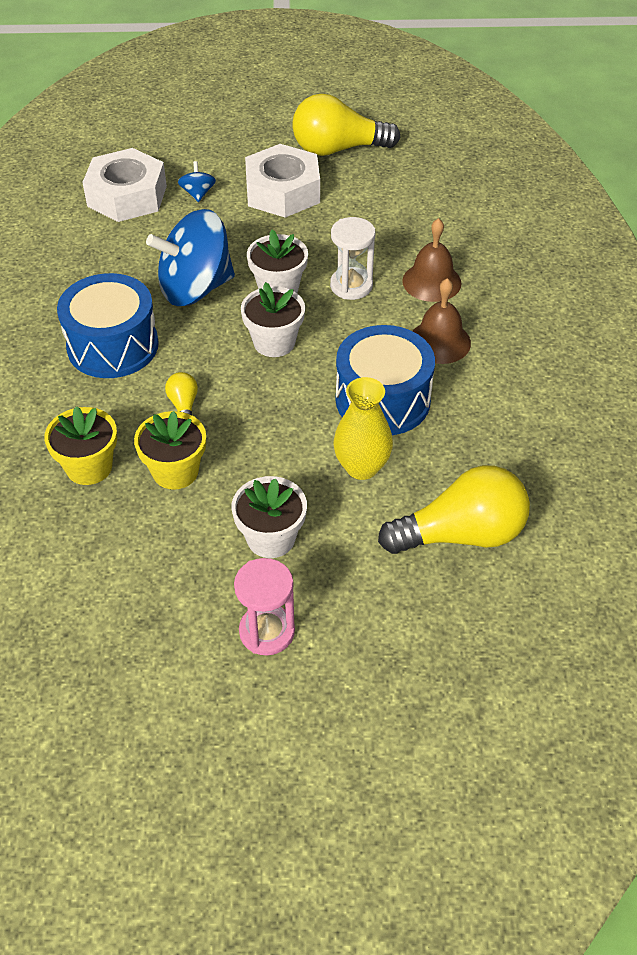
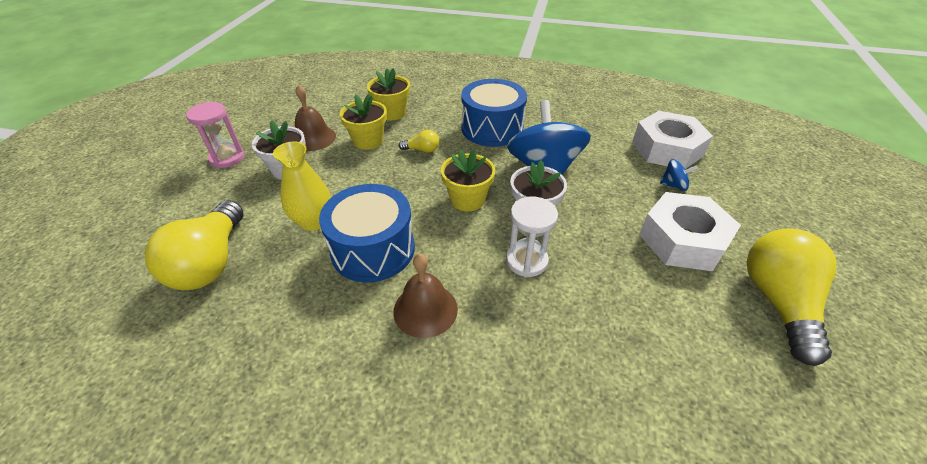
camera: 105 degrees right, 5 degrees down
white flower pot [241,282,305,357] -> yellow flower pot [441,149,495,211]
brown bell [402,218,461,302] -> brown bell moved to [295,84,336,151]

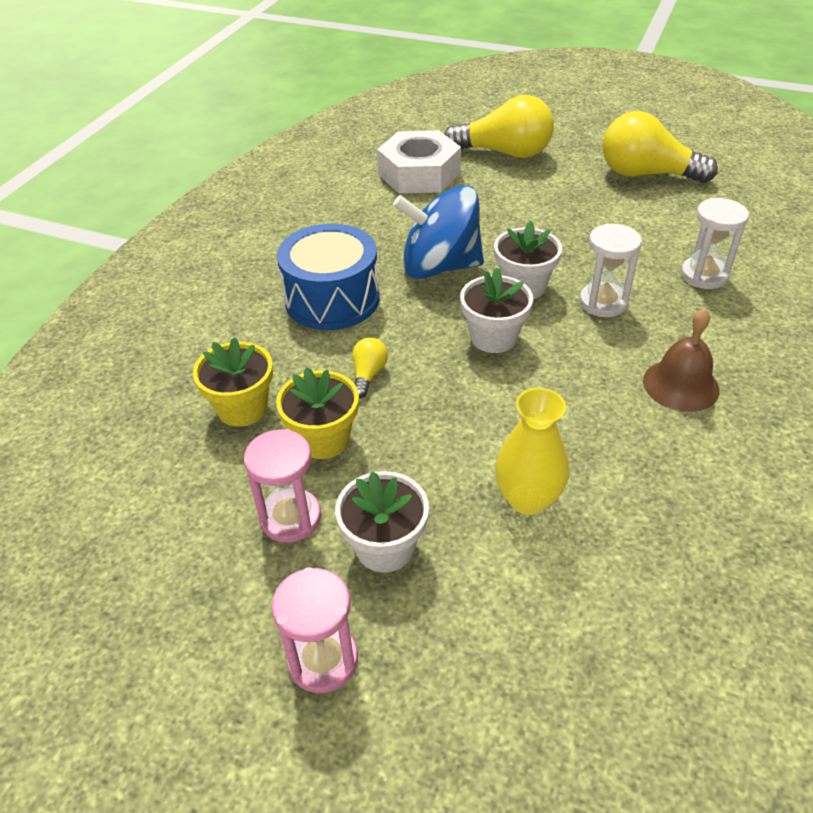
camera: 80 degrees left, 0 degrees up
yellow light bulb [145,200,243,290] -> yellow light bulb moved to [444,95,554,158]
brown bell [295,84,336,151] -> pink hourglass [244,429,321,543]
blue drum [319,184,415,282] -> none
yellow flower pot [441,149,495,211] -> white flower pot [460,268,533,353]
white nut [639,192,741,271] -> none
blue spinning top [660,159,698,191] -> none
none -> white hourglass [681,198,749,289]

